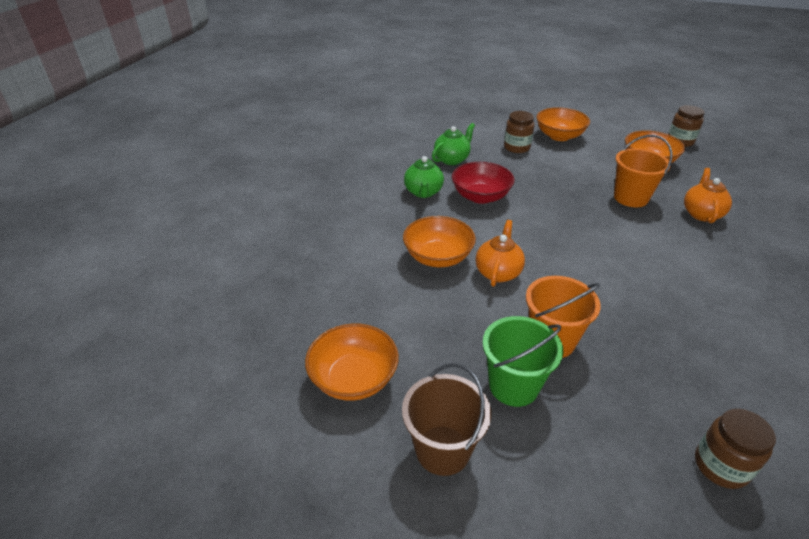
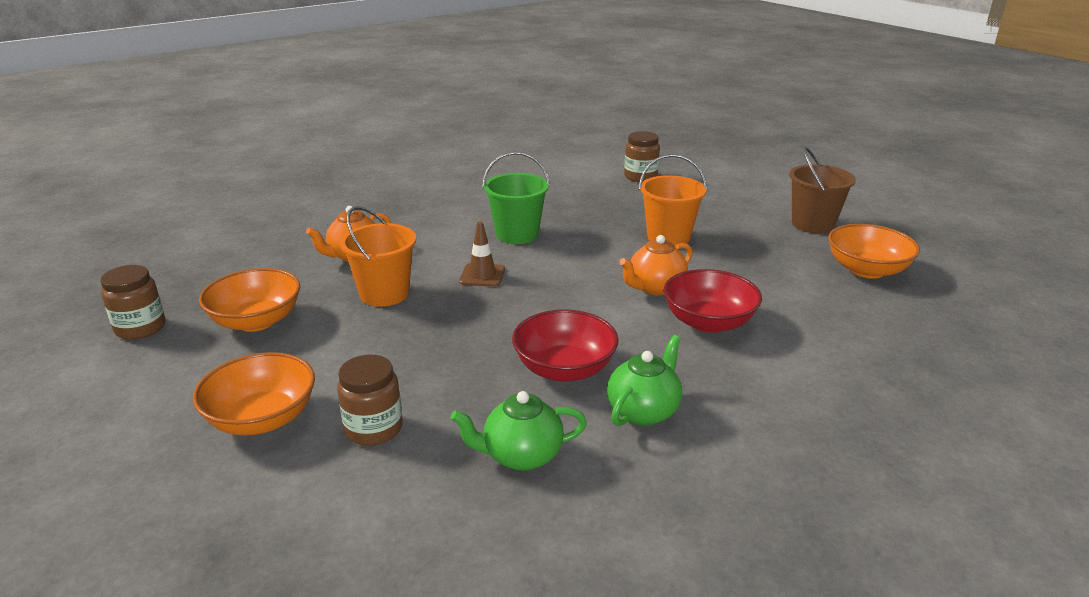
camera: 145 degrees left, 10 degrees down
orange bowl [403,216,476,267] -> red bowl [664,269,762,333]
green bucket [482,316,563,407] -> green bucket moved to [482,152,550,244]
none -> brown traffic cone [459,222,505,287]

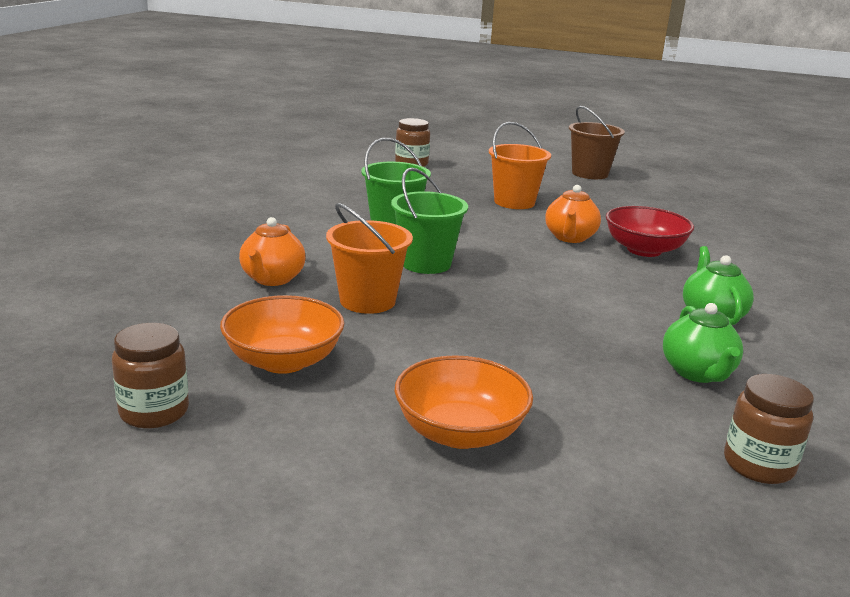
camera: 40 degrees left, 5 degrees down
brown jar [337,354,403,446] -> brown jar moved to [724,374,814,484]
green teapot [451,391,587,471] -> green teapot turned 45 degrees counterclockwise [663,303,743,383]
brown traffic cone [459,222,505,287] -> green bucket [391,167,468,274]
red bowl [512,309,619,382] -> none
orange bowl [828,224,920,279] -> none

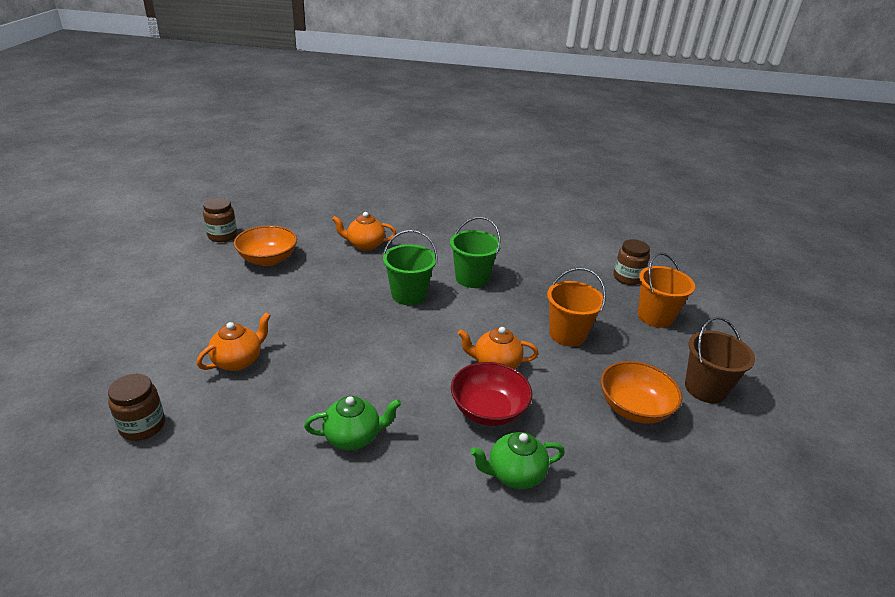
camera: 80 degrees right, 10 degrees up
orange bucket [326,203,413,314] -> orange bucket moved to [638,253,695,328]
orange bowl [394,355,533,449] -> orange bowl moved to [601,361,682,424]
green teapot [663,303,743,383] -> green teapot moved to [470,432,565,489]
none -> orange teapot [197,312,271,371]

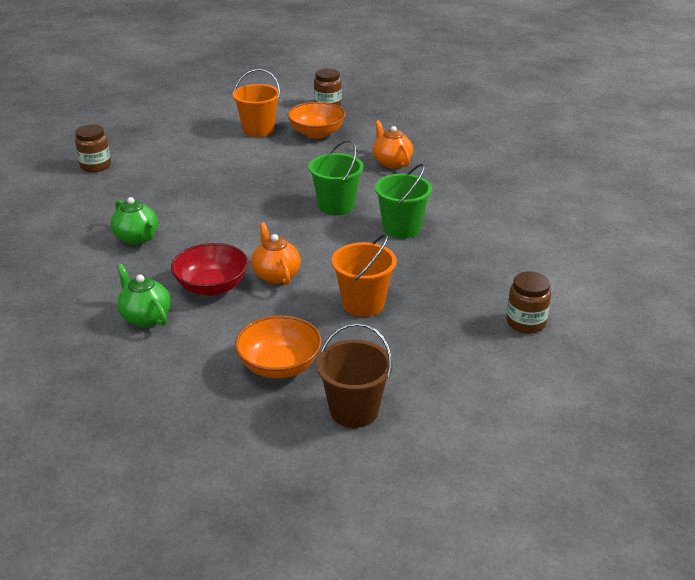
camera: 65 degrees right, 0 degrees up
orange teapot [197,312,271,371] -> none
orange bucket [638,253,695,328] -> orange bucket moved to [233,69,280,137]

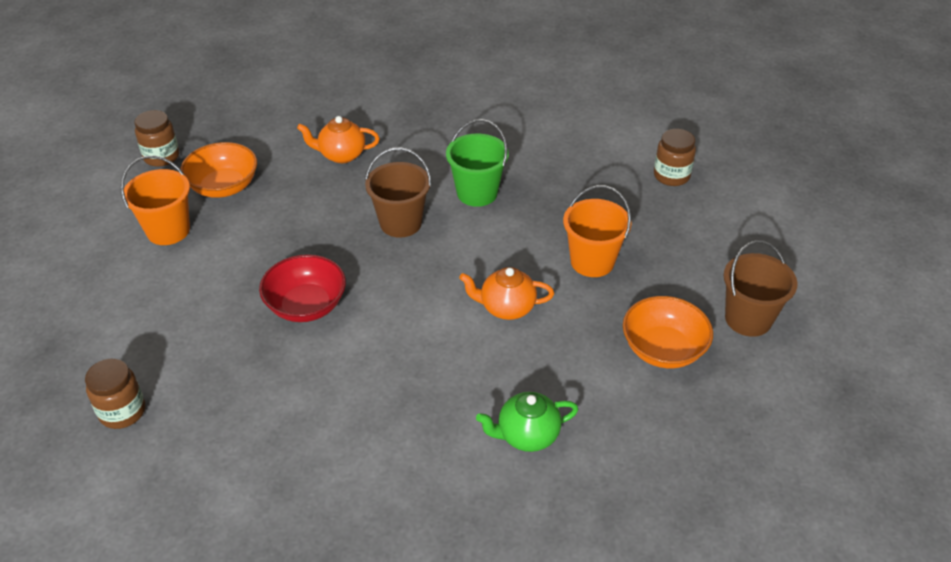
camera: 65 degrees left, 10 degrees up
green teapot [111,197,158,245] -> none
red bowl [171,243,248,296] -> red bowl moved to [259,254,346,322]
green bucket [309,140,364,215] -> brown bucket [365,147,431,238]

